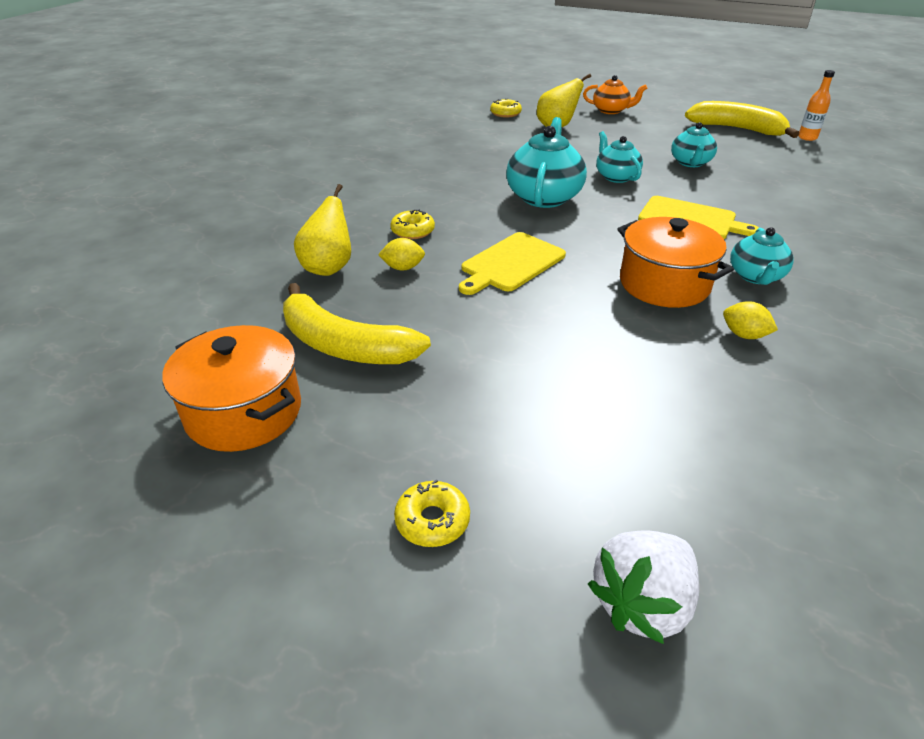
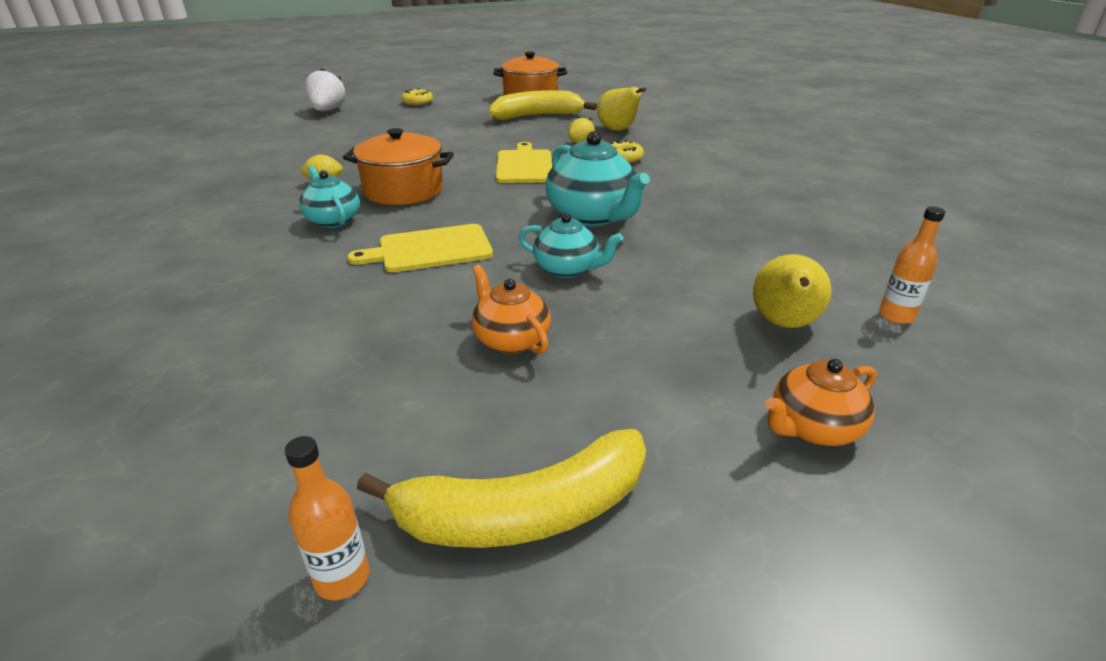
camera: 135 degrees right, 5 degrees down
yellow donut [490,98,522,118] -> orange bottle [879,206,945,324]
turquoise teapot [671,122,717,167] -> orange teapot [472,264,551,354]

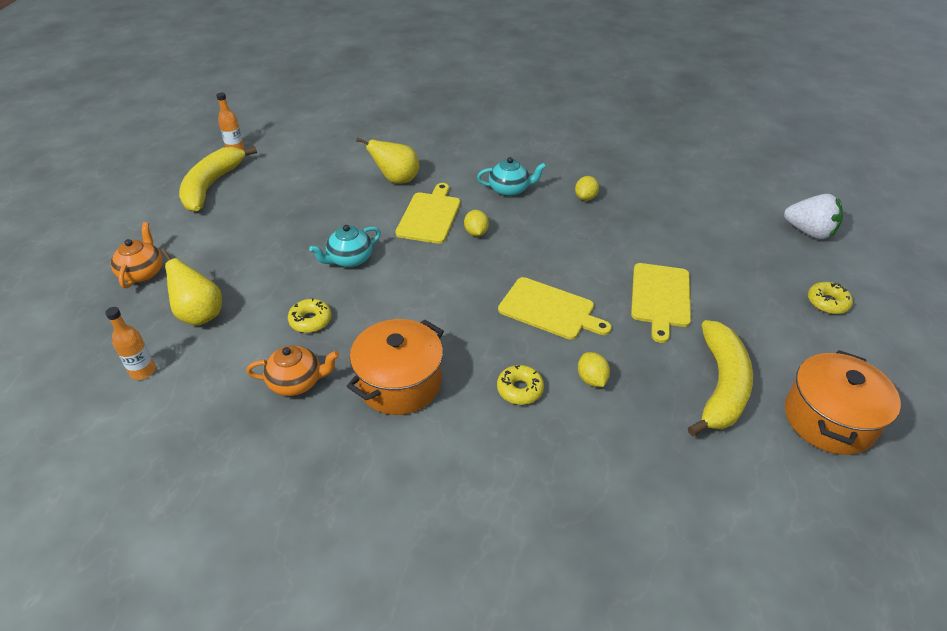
camera: 120 degrees right, 10 degrees up
orange pot [343,128,454,205] -> orange pot moved to [347,319,444,415]
orange teapot [472,264,551,354] -> orange teapot moved to [246,346,339,396]
turquoise teapot [546,131,650,226] -> none
yellow pear [597,87,646,131] -> yellow pear moved to [356,138,419,184]
none -> yellow donut [288,298,332,333]
none -> yellow lemon [464,210,489,236]
none -> yellow cutting board [631,263,691,343]

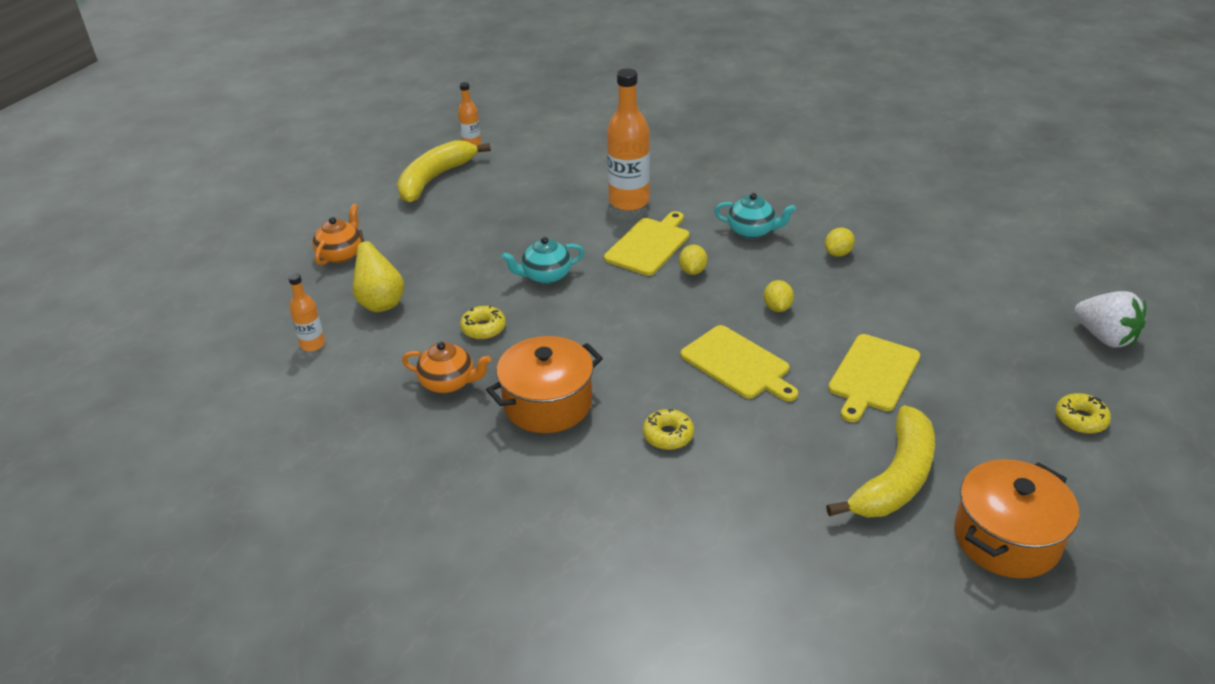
camera: 20 degrees right, 5 degrees down
yellow pear [356,138,419,184] -> orange bottle [607,68,650,211]
yellow lemon [578,352,610,387] -> yellow lemon moved to [764,280,794,312]

